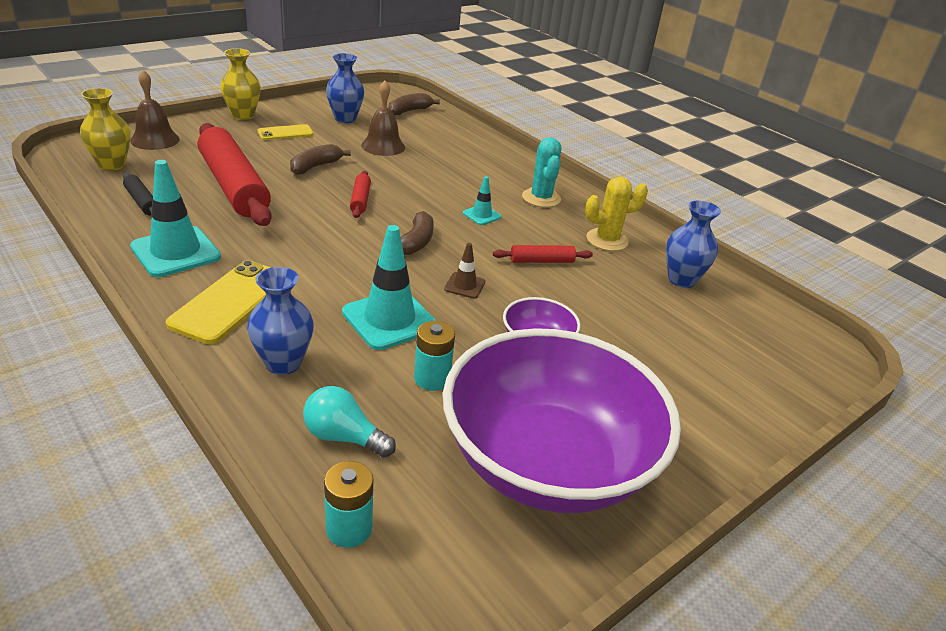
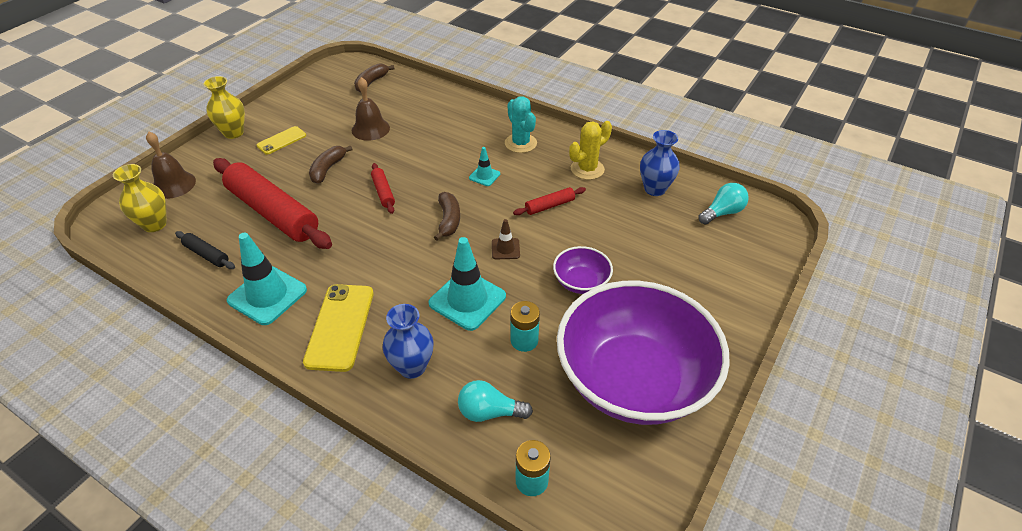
camera: 15 degrees left, 10 degrees up
blue vase [326,53,364,123] -> none
none -> turquoise light bulb [698,183,749,225]

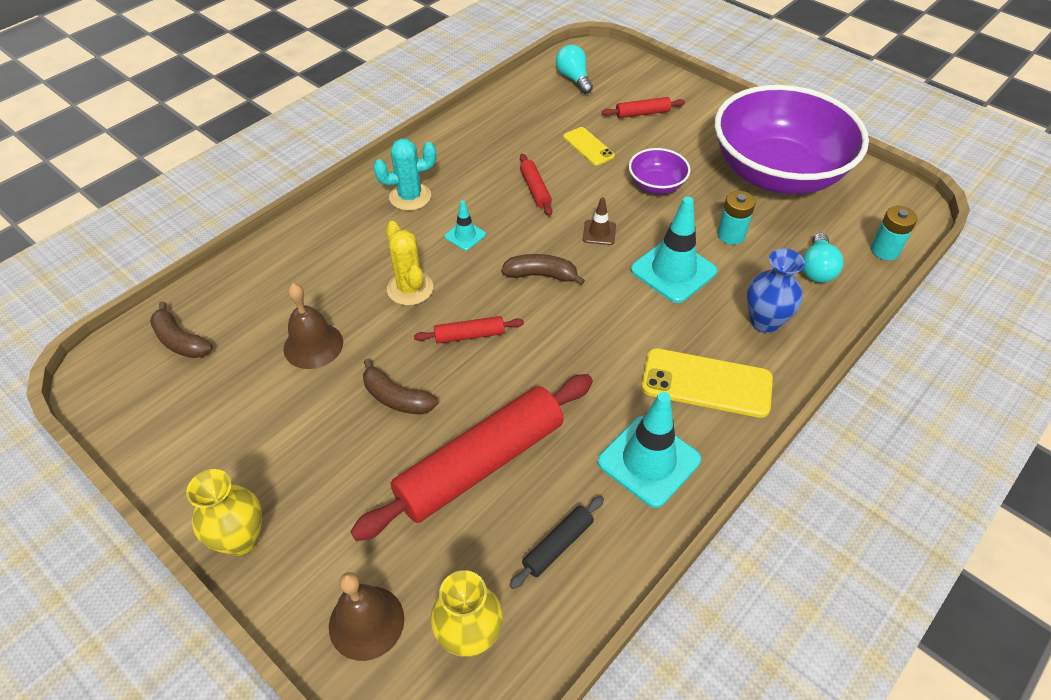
camera: 80 degrees left, 5 degrees up
yellow phone [257,126,306,154] -> yellow phone moved to [563,127,615,165]
yellow cactus [569,121,612,180] -> yellow cactus moved to [386,221,433,306]
blue vase [640,130,680,196] -> none
none -> red rolling pin [602,97,685,118]

